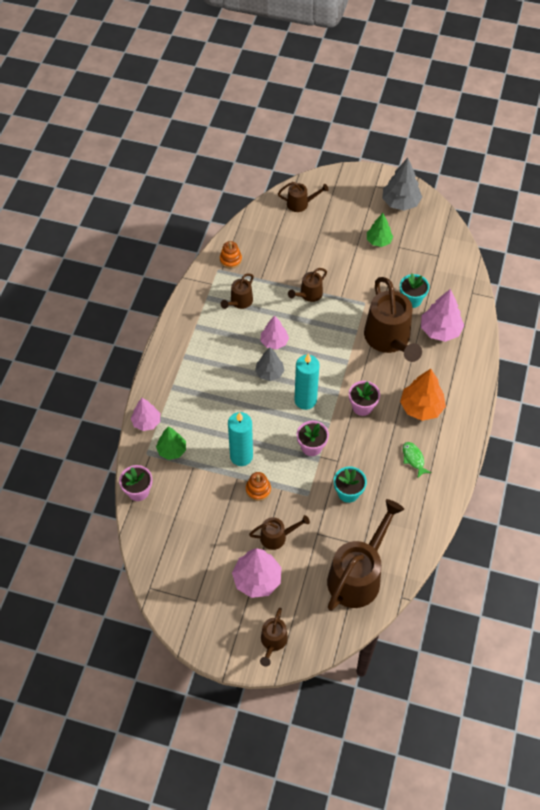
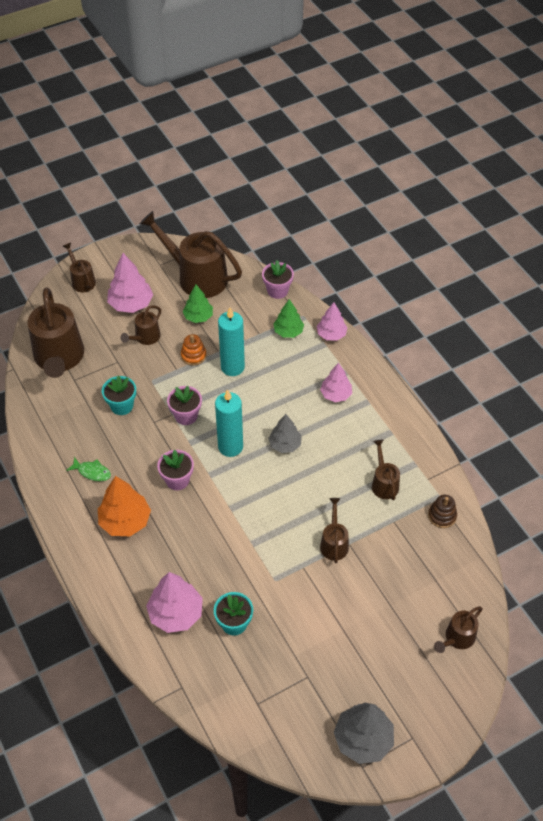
camera: 135 degrees right, 5 degrees down
orange stacking toy [220,241,242,269] -> brown stacking toy [428,495,457,528]
pink tree [261,315,289,350] -> pink tree moved to [320,363,352,402]
brown watering can [364,277,422,362] -> brown watering can moved to [140,211,242,298]
green tree [367,213,393,247] -> green tree moved to [183,284,213,323]

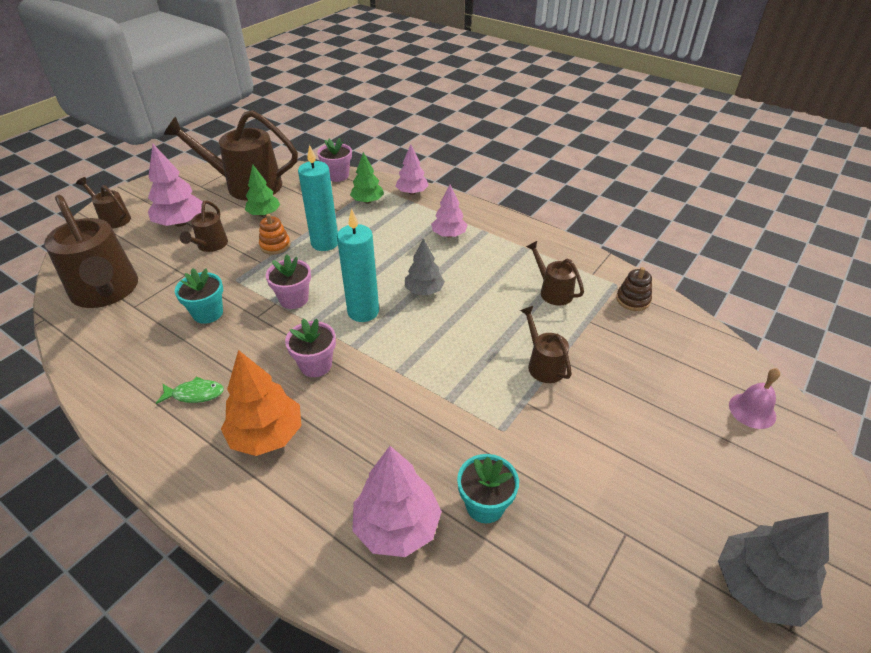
camera: 25 degrees left, 10 degrees down
brown watering can [434,606,483,653] -> pink bell [729,368,780,429]

